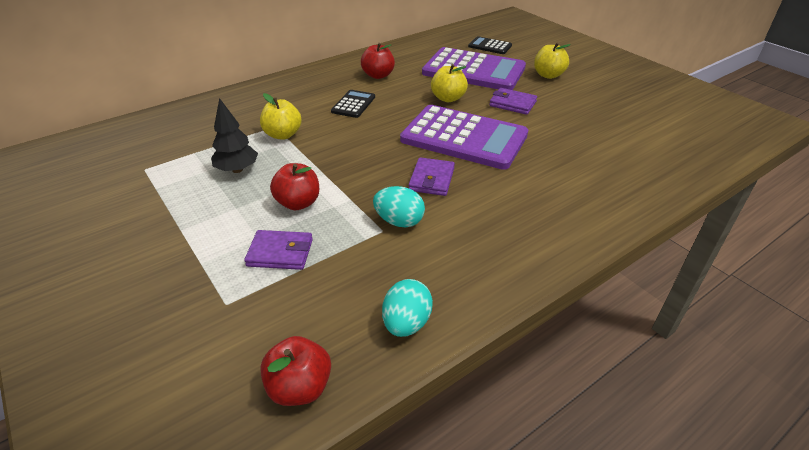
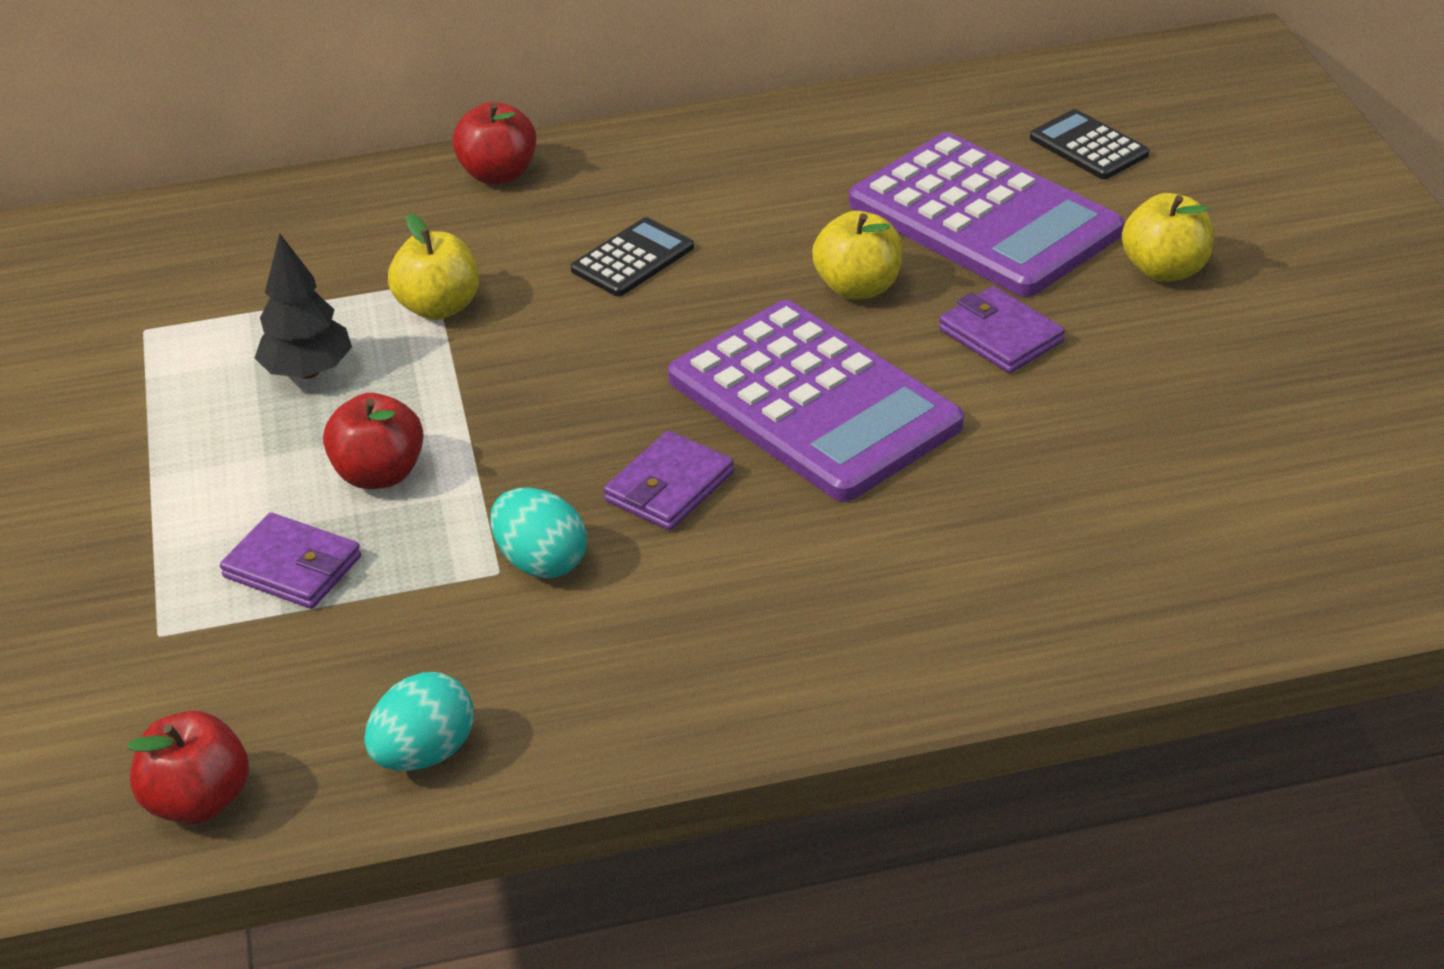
camera: 25 degrees right, 0 degrees up
red apple [361,43,395,79] -> red apple moved to [452,102,536,185]

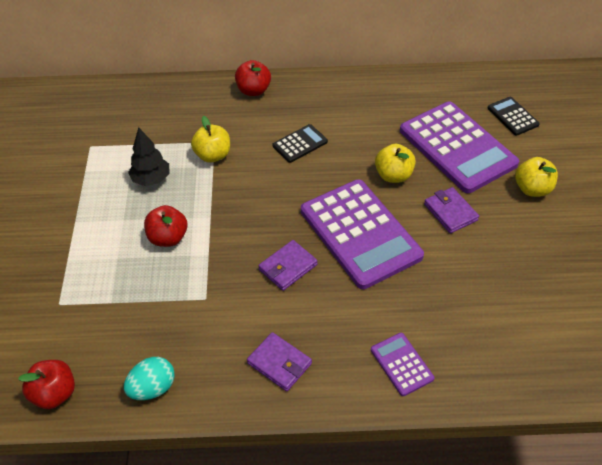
camera: 10 degrees right, 10 degrees up
purple wallet [220,513,361,609] -> purple wallet moved to [247,332,312,391]
turquoise egg [490,488,587,578] -> none
none -> purple calculator [371,333,434,396]

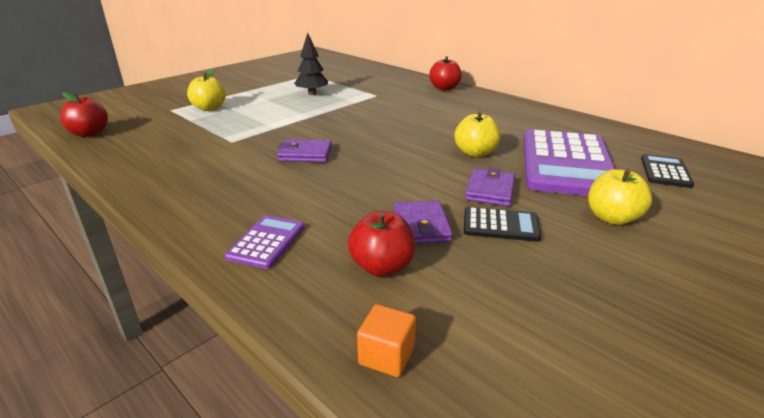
camera: 45 degrees right, 20 degrees down
turquoise egg [124,357,175,400] -> none
red apple [144,205,187,247] -> red apple moved to [348,211,415,277]
yellow apple [191,116,230,163] -> yellow apple moved to [187,69,226,111]
purple wallet [247,332,312,391] -> purple wallet moved to [394,200,453,244]
black calculator [272,124,328,163] -> black calculator moved to [464,207,541,242]
purple calculator [301,179,424,289] -> none
none -> orange cube [357,304,416,377]

